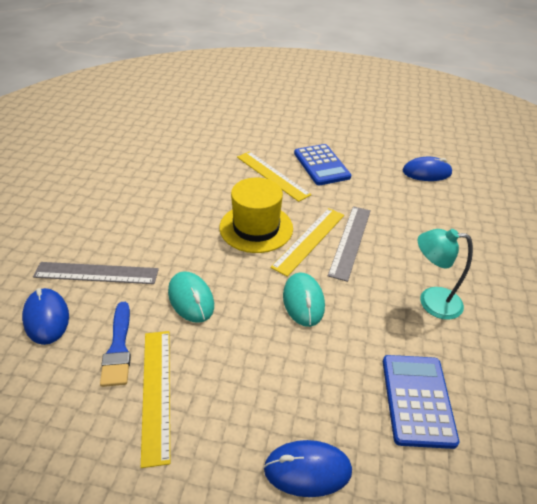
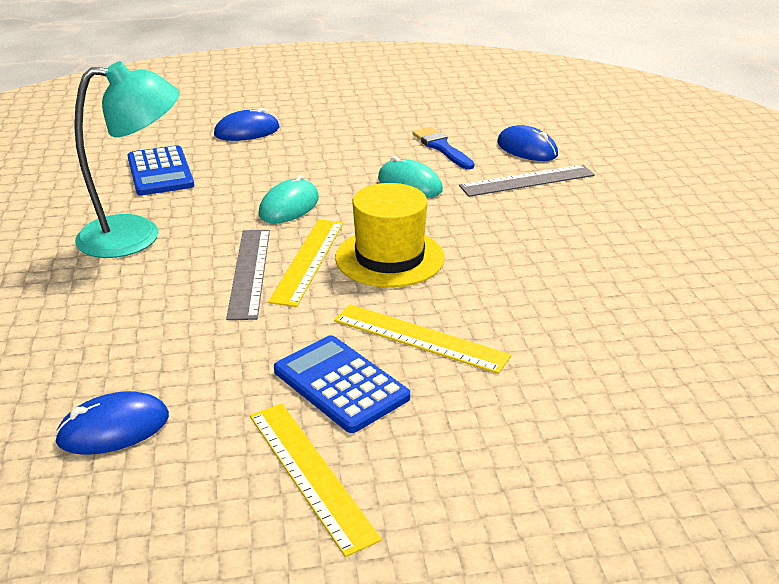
camera: 160 degrees right, 10 degrees down
yellow ruler [141,331,170,468] -> yellow ruler moved to [250,404,382,557]
turquoise mouse [283,272,325,327] -> turquoise mouse turned 60 degrees clockwise [259,175,319,223]
turquoise lamp [418,229,473,320] -> turquoise lamp [74,61,179,258], size x1.53

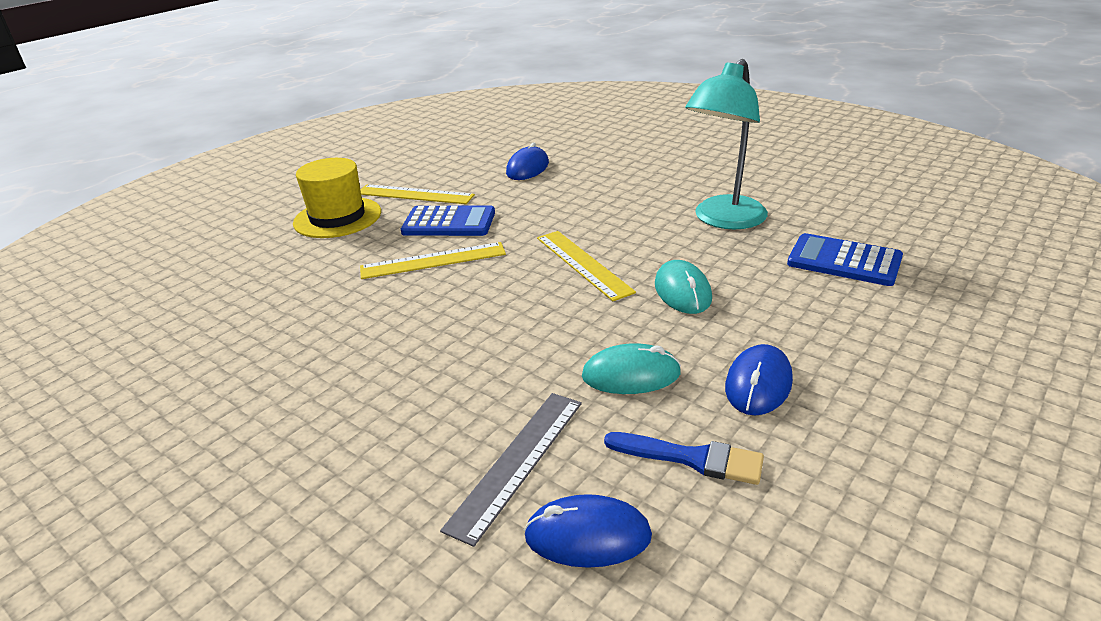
camera: 140 degrees right, 0 degrees up
blue mouse [214,108,280,141] -> blue mouse moved to [725,344,793,416]
grey ruler [226,230,270,320] -> none
yellow hat [335,183,445,288] -> yellow hat moved to [293,158,381,238]

